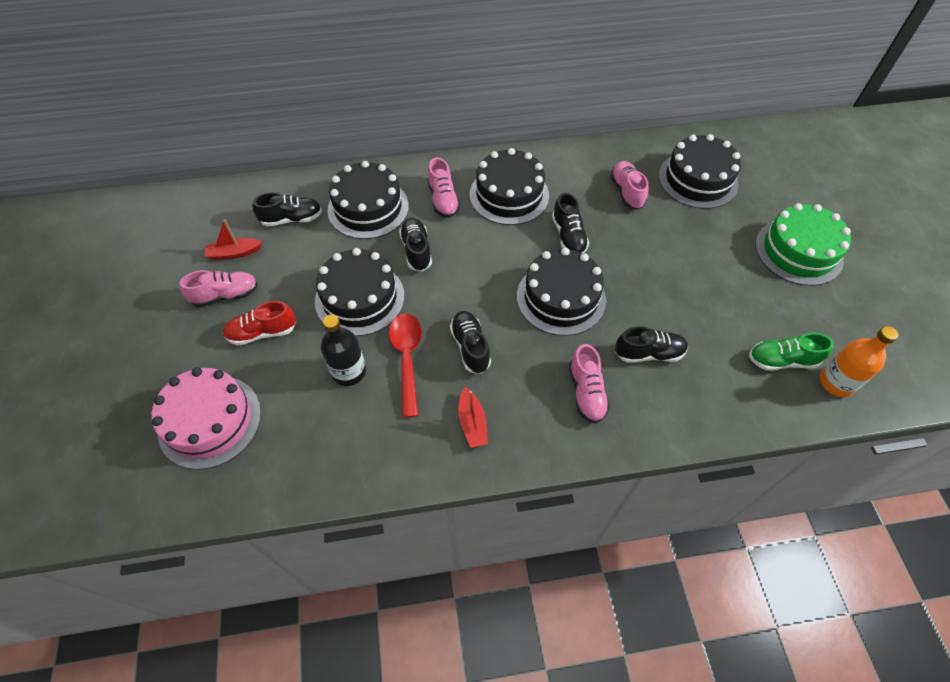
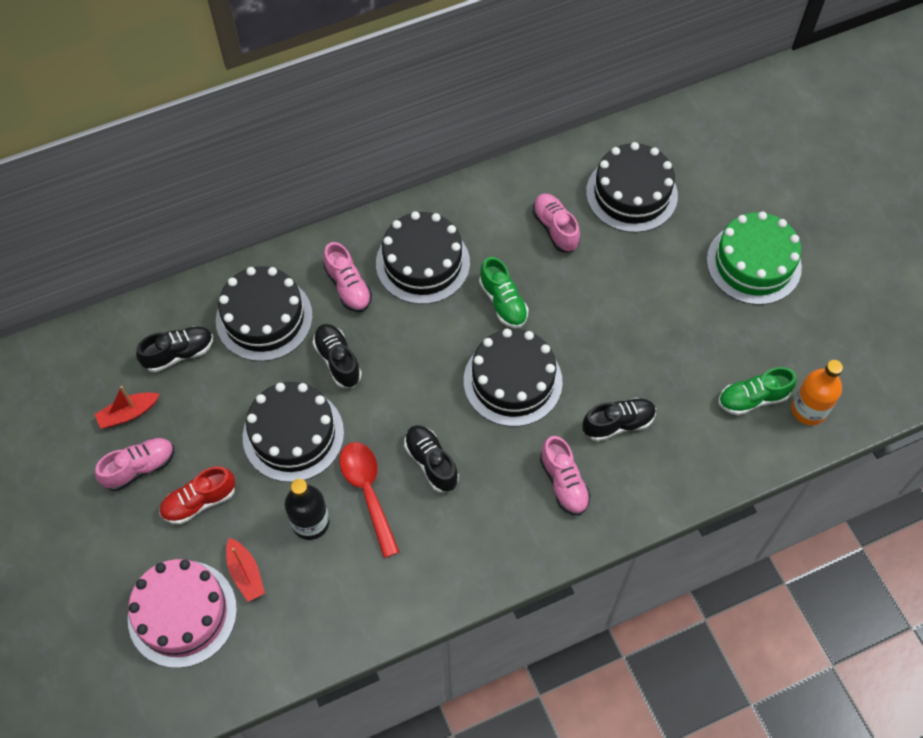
camera: 15 degrees left, 5 degrees up
red boat [458,387,488,448] -> red boat moved to [226,538,265,602]
black shoe [552,193,589,253] -> green shoe [479,257,529,328]

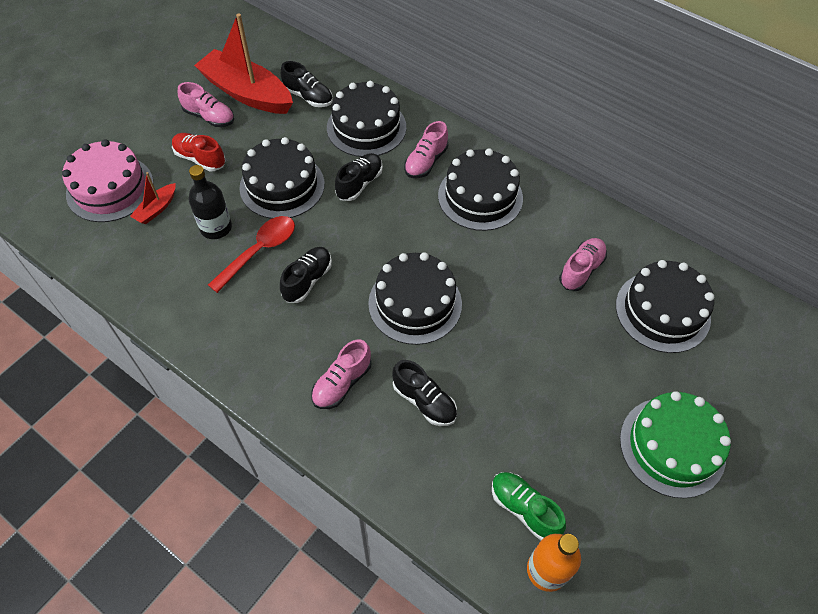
camera: 60 degrees right, 5 degrees down
red boat [95,386,159,429] -> red boat [194,13,293,114], size x2.24
green shoe [479,257,529,328] -> none

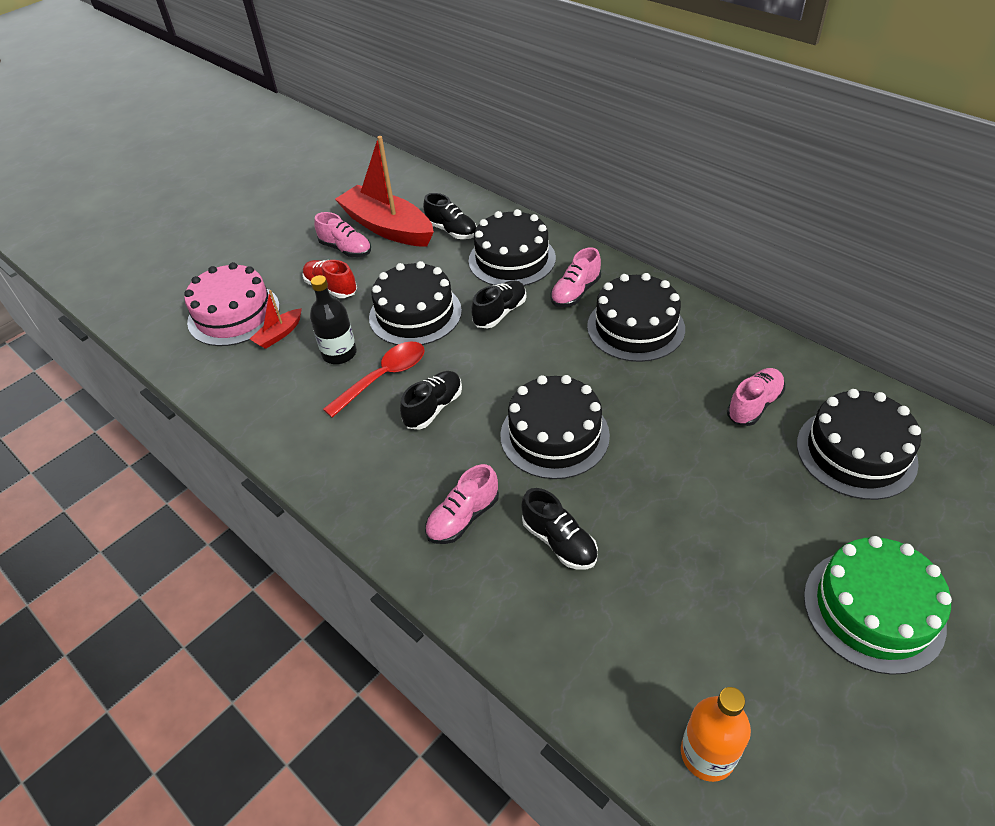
camera: 10 degrees right, 10 degrees down
green shoe [492,472,566,540] -> none

